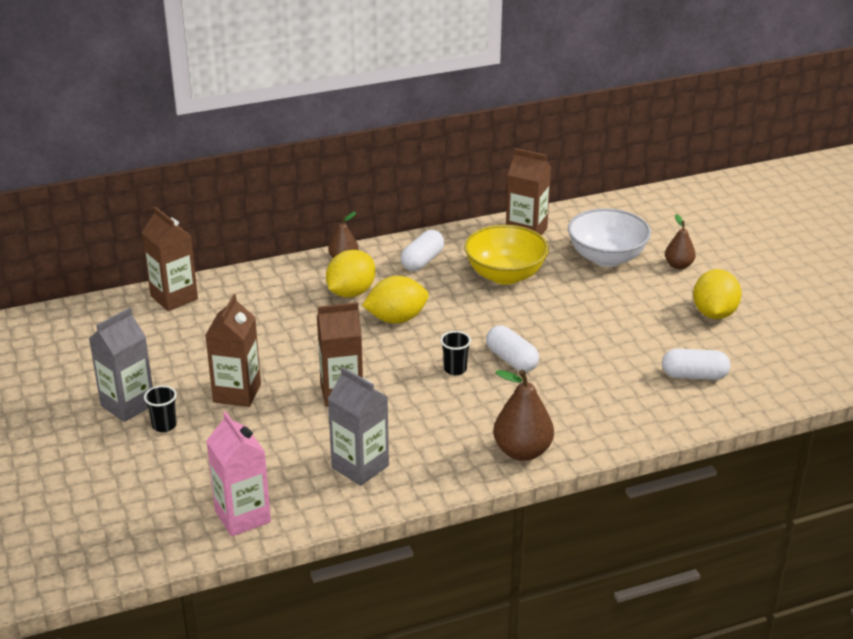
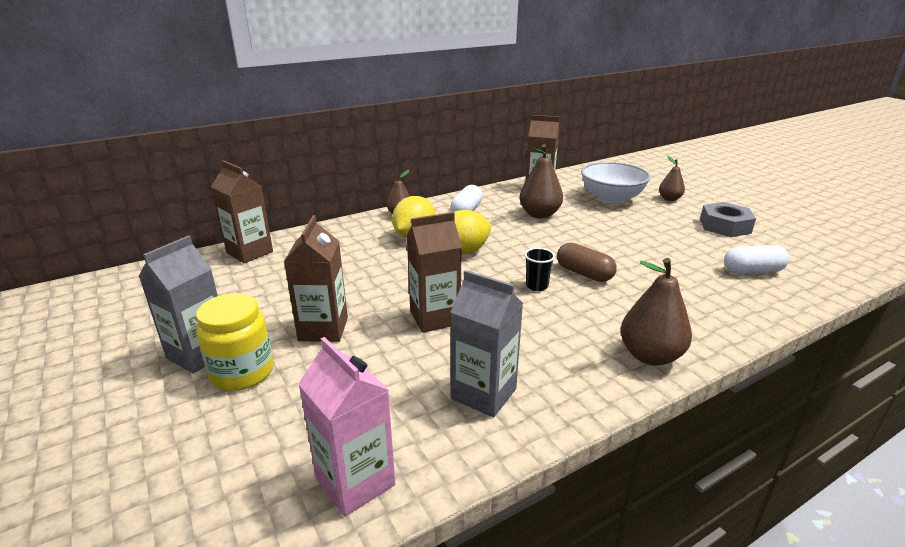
camera: 10 degrees left, 5 degrees down
black cup [144,385,177,432] -> yellow jar [196,293,274,391]
yellow bowl [464,225,549,285] -> brown pear [520,144,563,218]
white capsule [486,325,539,372] -> brown capsule [557,242,617,282]
yellow lemon [693,269,742,319] -> grey nut [700,202,756,237]

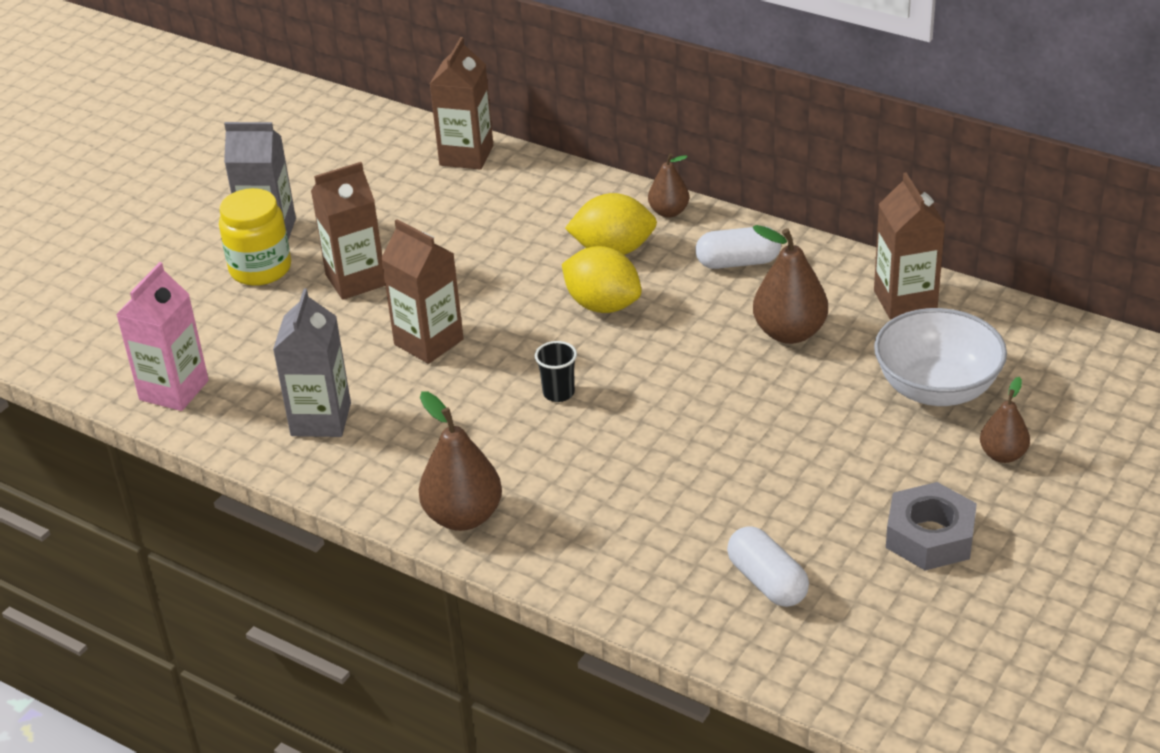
camera: 65 degrees right, 10 degrees up
brown capsule [557,242,617,282] -> none

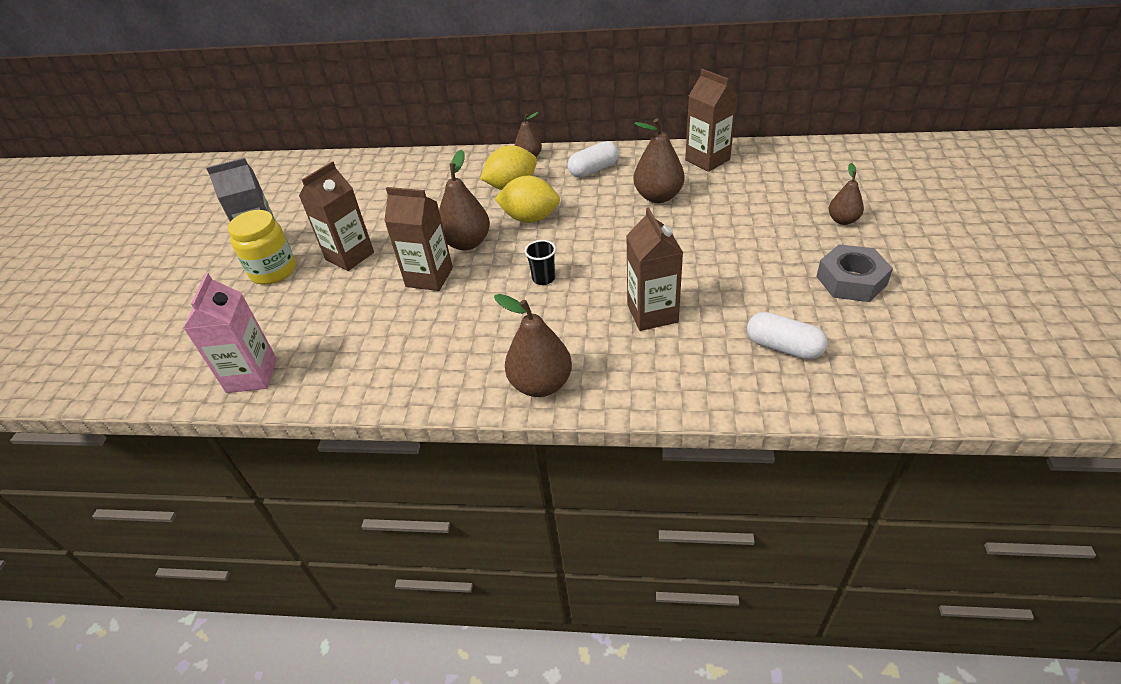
camera: 25 degrees left, 5 degrees up
grey carton [273,289,351,437] -> none
brown carton [430,37,493,170] -> brown carton moved to [626,208,683,331]
white bowl [874,308,1007,406] -> none
none -> brown pear [439,150,490,250]

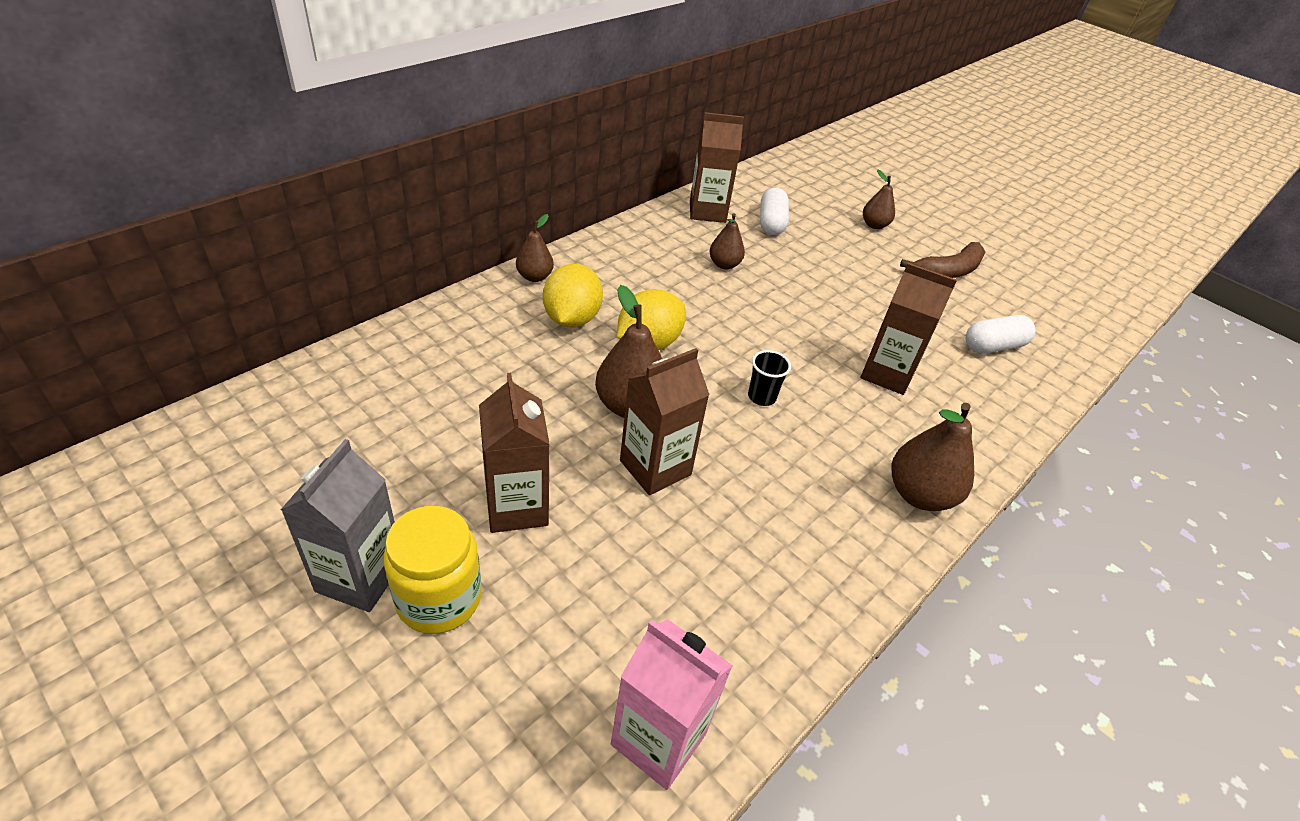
camera: 60 degrees left, 0 degrees up
white capsule [568,141,619,178] -> white capsule moved to [760,188,789,235]
brown pear [633,118,685,203] -> brown pear [709,213,745,269], size x0.60
grey nut [816,244,893,302] -> brown banana [900,242,985,278]

